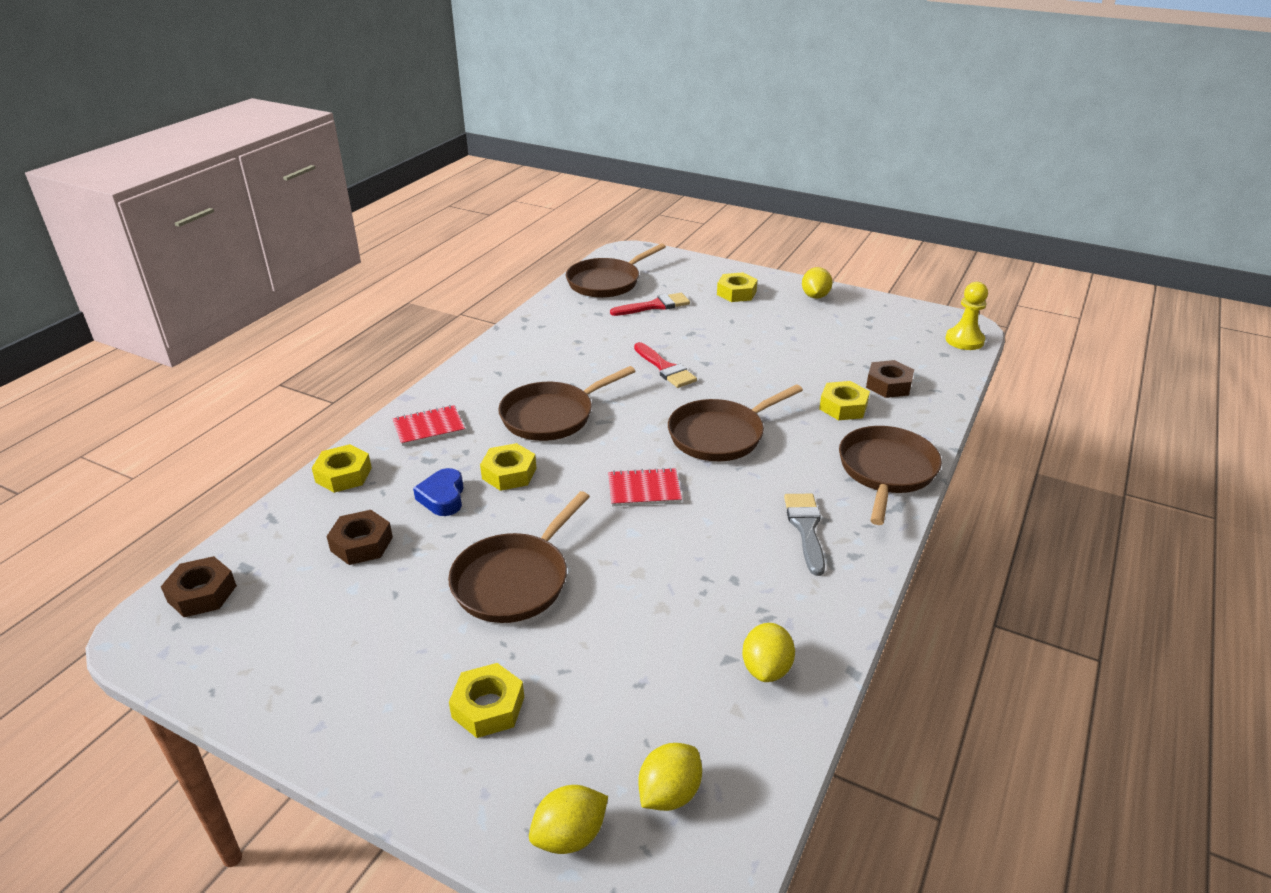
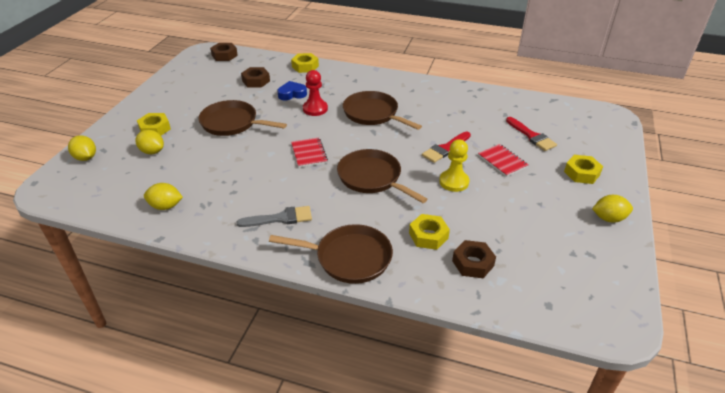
camera: 80 degrees right, 5 degrees up
red notebook [393,405,465,446] -> red notebook moved to [478,144,528,177]
yellow nut [480,443,537,491] -> red pawn [303,70,328,116]
brown pan [566,243,666,298] -> none
yellow lemon [638,743,702,811] -> yellow lemon moved to [135,130,164,154]
yellow pawn [945,282,988,350] -> yellow pawn moved to [439,139,469,192]

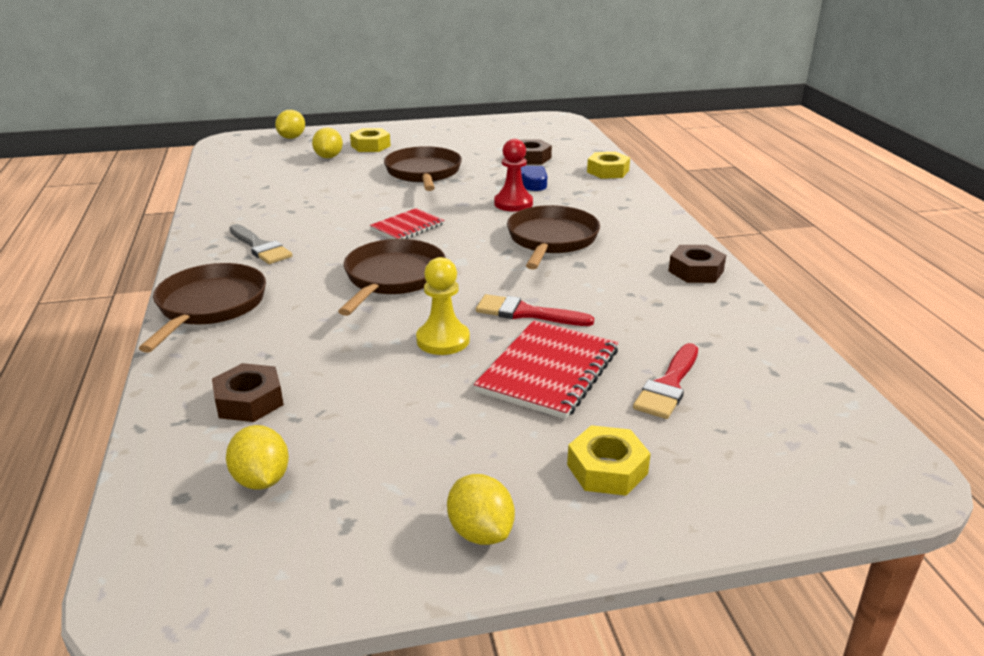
camera: 60 degrees right, 10 degrees down
yellow lemon [144,183,183,210] -> yellow lemon moved to [226,425,289,490]
brown nut [210,43,238,61] -> brown nut moved to [669,245,726,283]
brown pan [269,224,393,284] -> brown pan turned 150 degrees counterclockwise [139,263,266,353]
yellow nut [409,214,450,250] -> none
red notebook [478,144,528,177] -> red notebook [474,320,618,419], size x1.63

